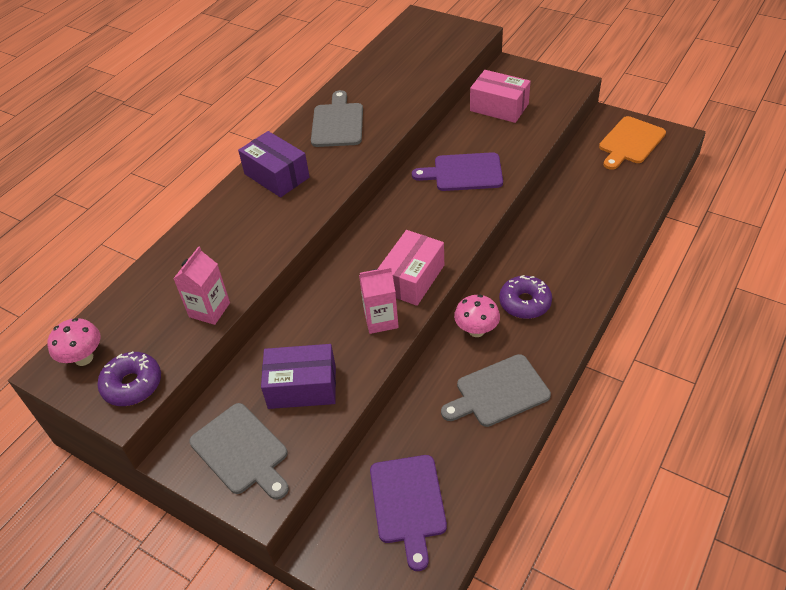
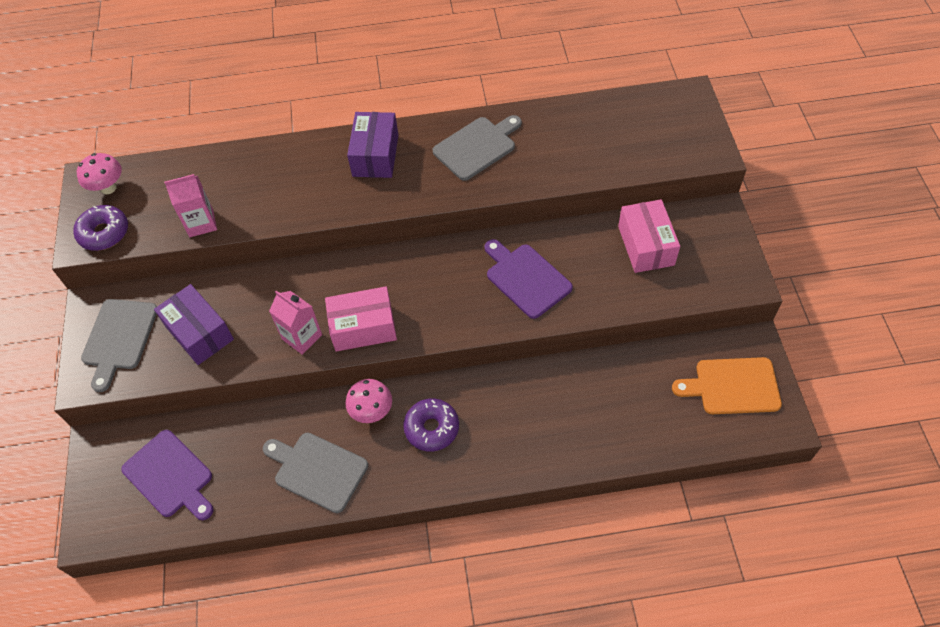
camera: 50 degrees right, 10 degrees up
purple cutting board [370,455,447,571] -> purple cutting board turned 90 degrees counterclockwise [121,430,214,520]

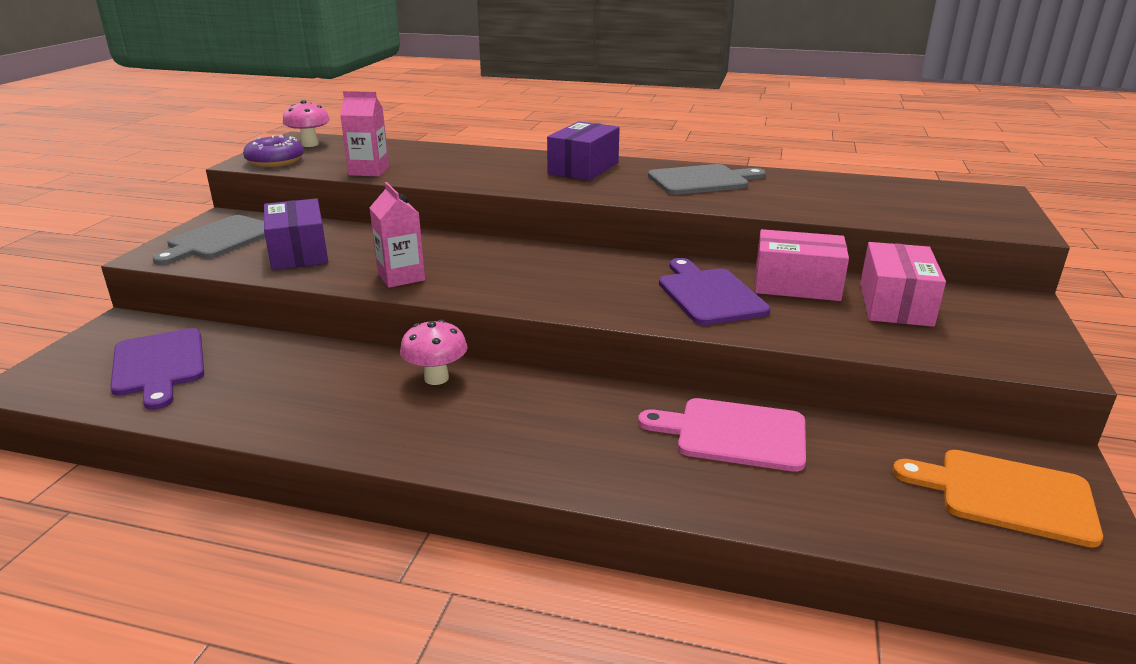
camera: 20 degrees right, 30 degrees down
grey cutting board [263,433,368,513] -> none
pink box [325,287,397,352] -> pink box moved to [755,229,849,301]
purple donut [403,399,459,451] -> none
none -> pink cutting board [638,398,806,472]

